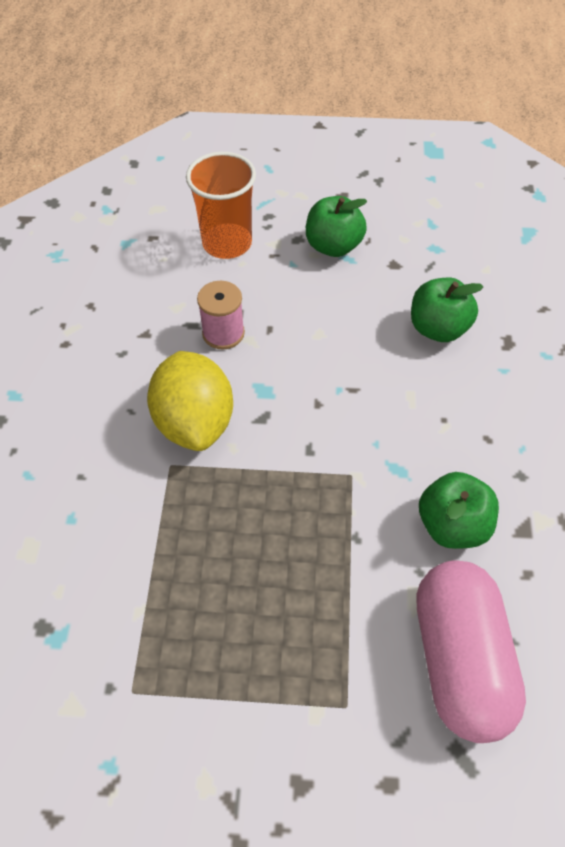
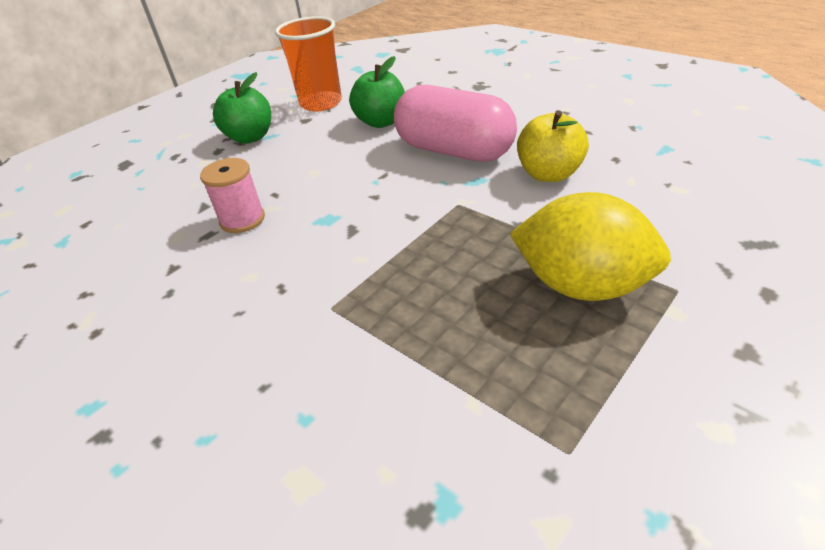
camera: 50 degrees left, 15 degrees down
yellow lemon [147,351,233,451] -> yellow lemon moved to [510,192,671,301]
orange cup [186,152,256,259] -> orange cup moved to [275,16,342,112]
pink capsule [416,560,526,743] -> pink capsule moved to [394,85,517,162]
green apple [419,472,499,549] -> yellow apple [517,110,589,182]

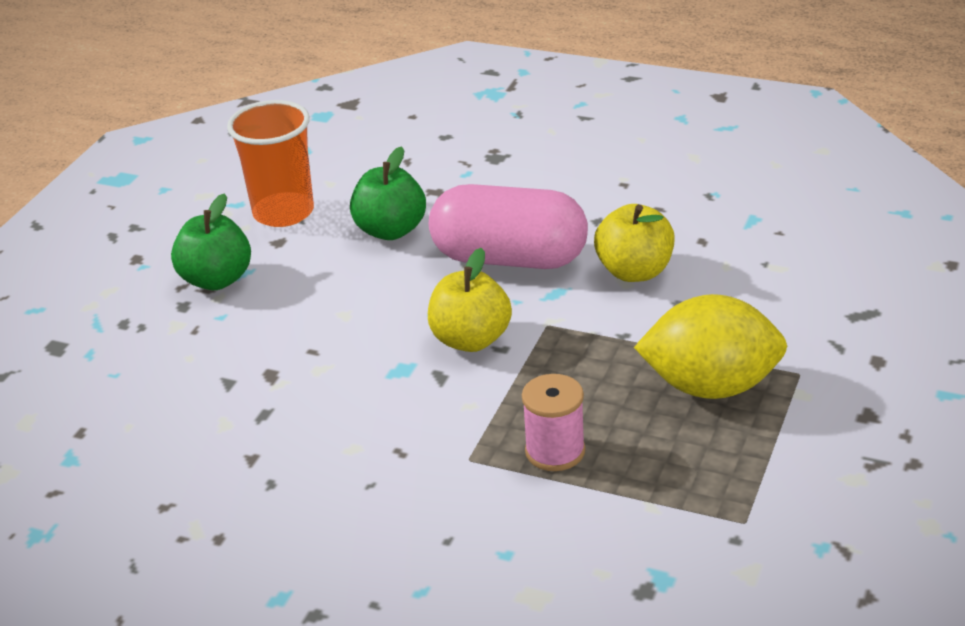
camera: 20 degrees left, 5 degrees down
pink spool [200,158,265,233] -> pink spool moved to [522,374,585,471]
none -> yellow apple [428,248,512,352]

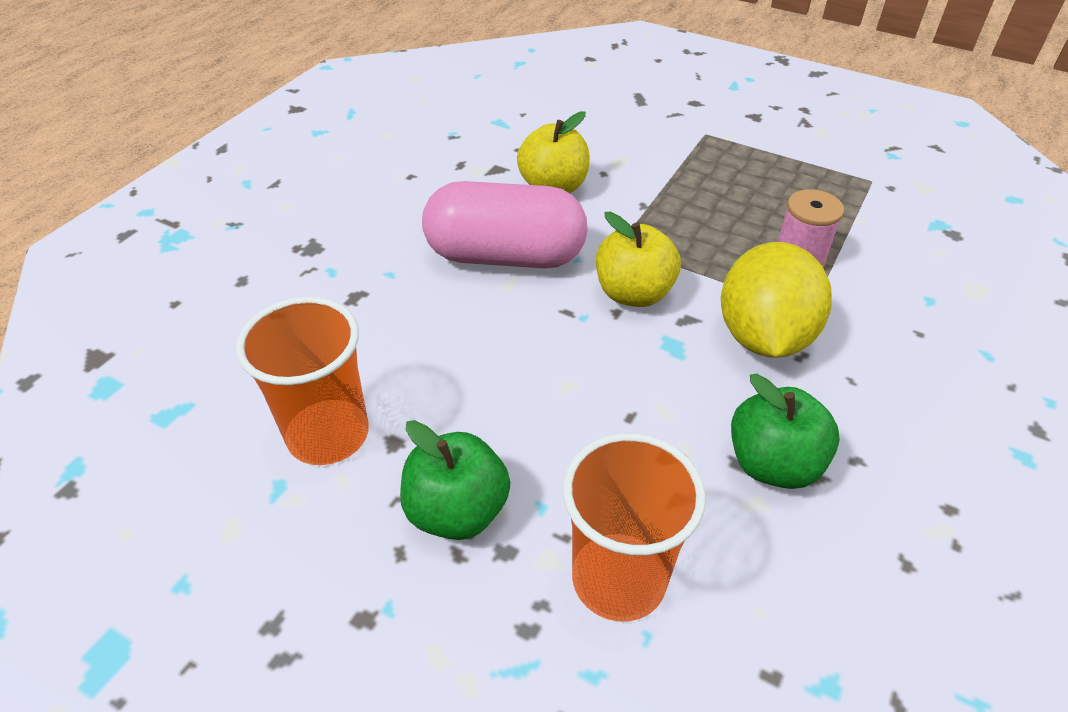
camera: 85 degrees left, 10 degrees up
green apple [350,146,426,240] -> green apple moved to [731,374,840,489]
pink capsule [429,184,588,269] -> pink capsule turned 75 degrees clockwise [422,181,588,268]
yellow lemon [634,294,787,399] -> yellow lemon moved to [721,242,832,358]
none -> orange cup [563,433,706,621]

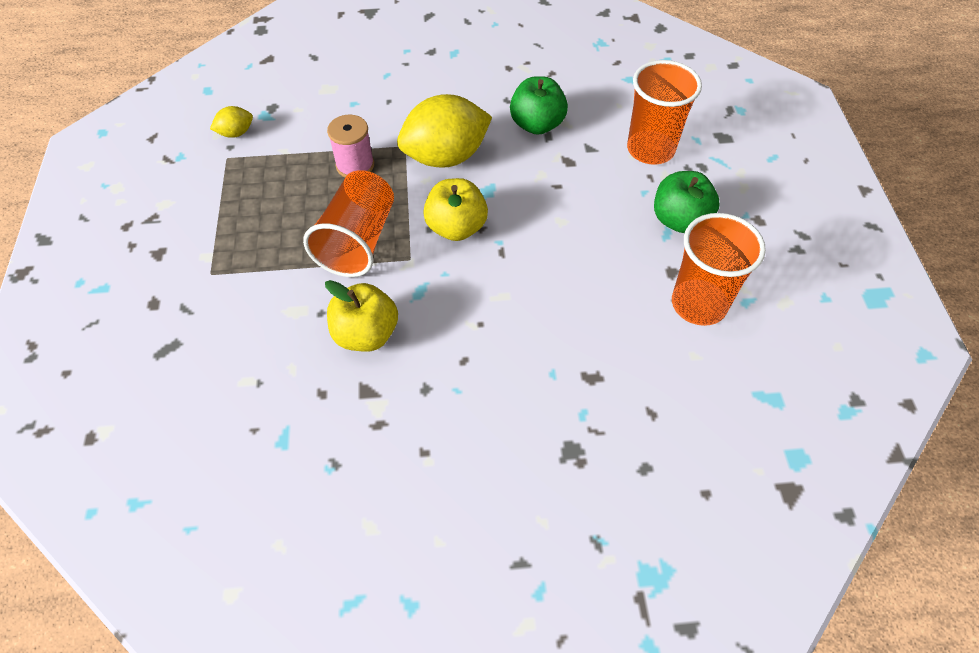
camera: 125 degrees left, 10 degrees up
pink capsule [422,181,588,268] -> none
none -> yellow lemon [210,106,253,138]
none -> orange cup [303,170,394,277]

